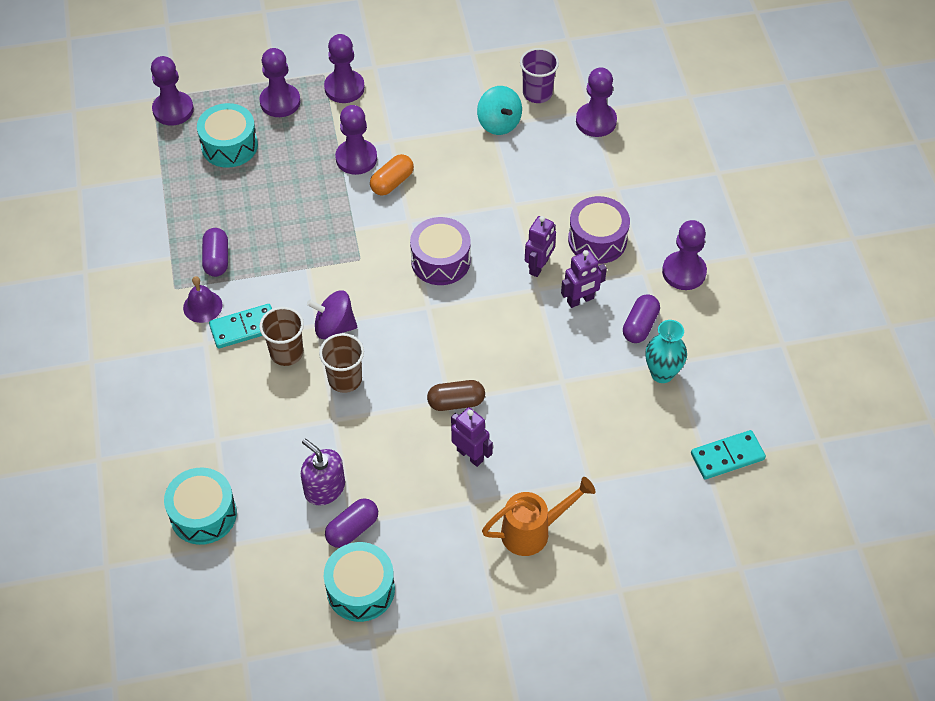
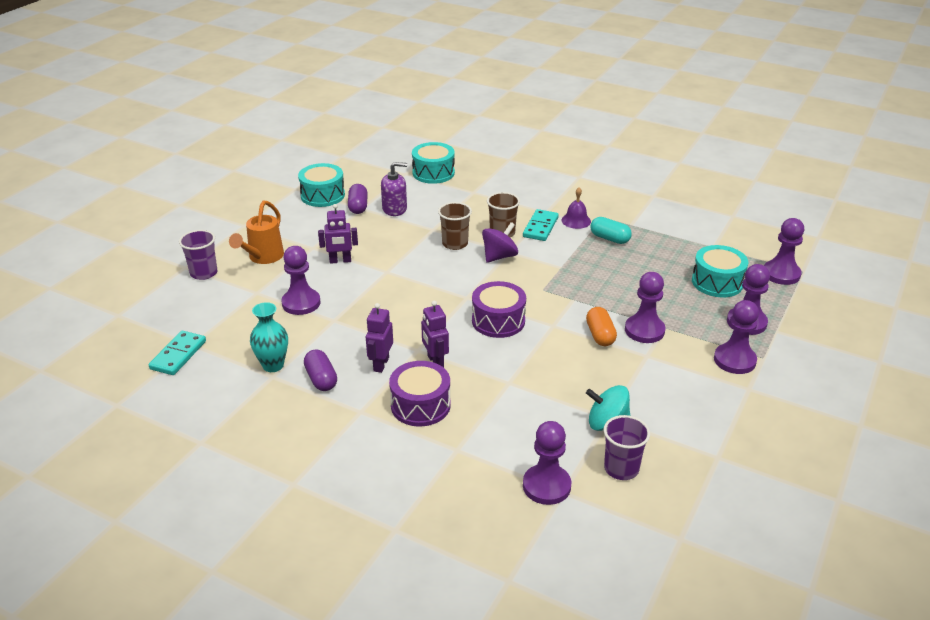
camera: 130 degrees right, 20 degrees down
purple capsule [202,228,228,277] -> turquoise capsule [590,217,632,244]
brown capsule [427,380,485,411] -> none
purple pawn [662,220,707,290] -> purple pawn moved to [281,246,320,315]
none -> purple cup [179,230,218,280]

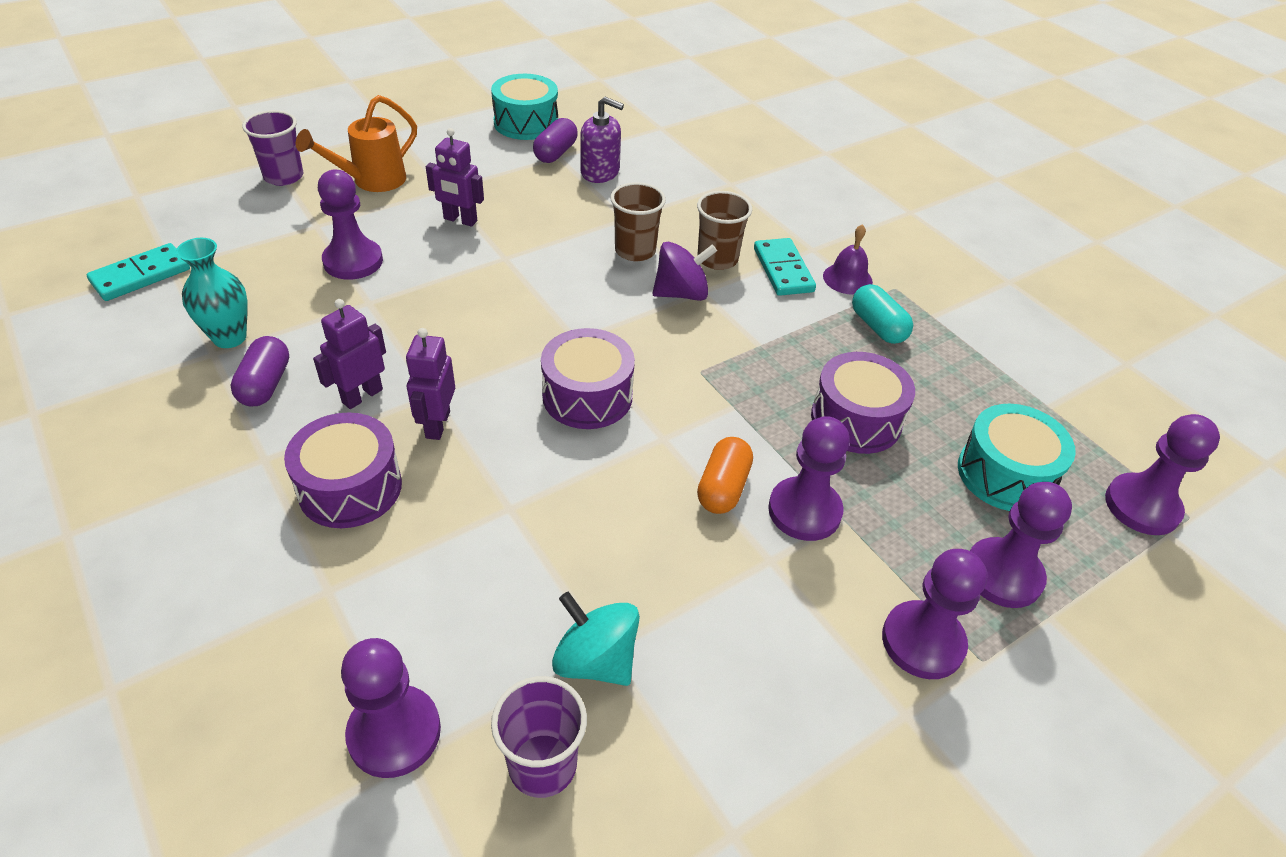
camera: 25 degrees right, 10 degrees up
turquoise drum [412,142,455,184] -> none
turquoise domino [523,209,559,241] -> turquoise domino turned 60 degrees counterclockwise [754,238,816,296]
none -> purple drum [811,352,915,454]

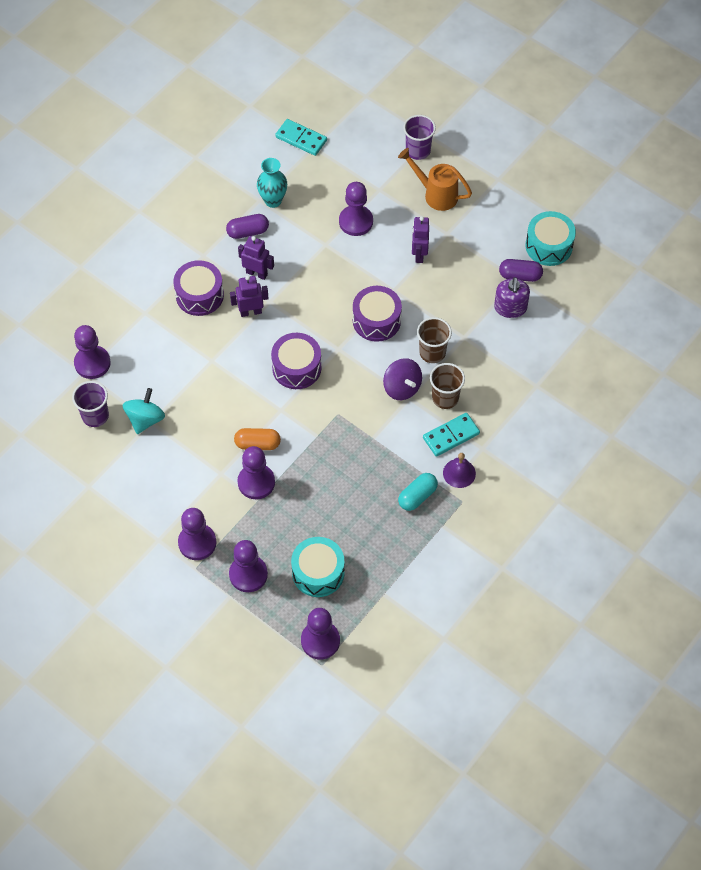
camera: 75 degrees right, 15 degrees up
purple drum [811,352,915,454] -> purple drum moved to [353,286,402,342]

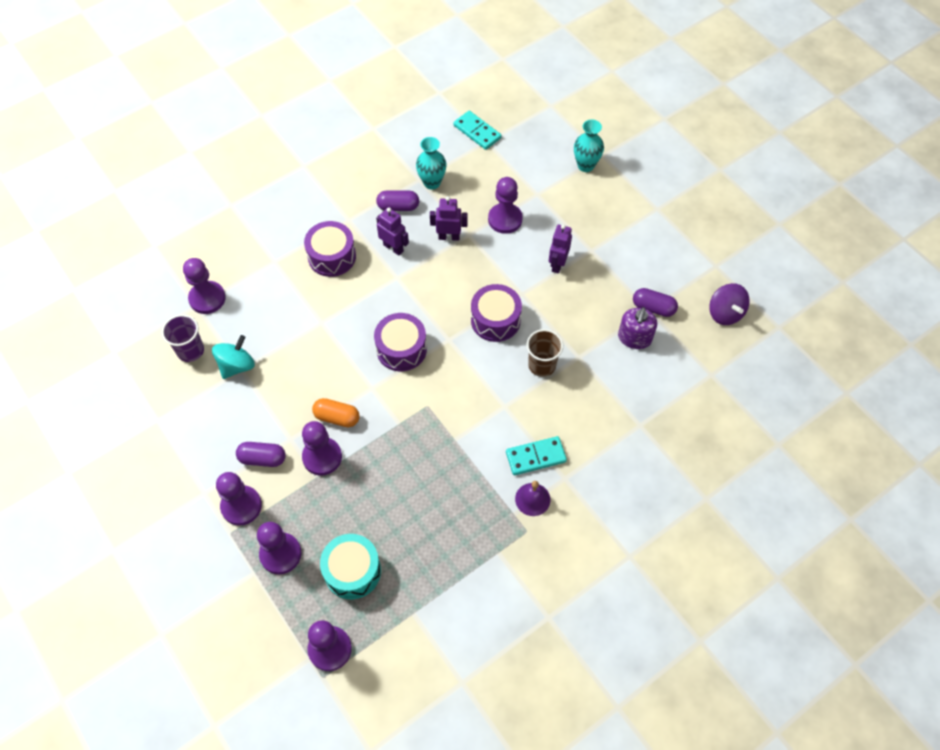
camera: 15 degrees right, 0 degrees up
purple robot [230,275,269,317] -> purple robot moved to [430,196,468,241]
purple spinning top [383,358,422,400] -> purple spinning top moved to [709,283,749,325]
orange watering can [398,148,472,211] -> none
turquoise capsule [398,473,438,511] -> none
purple cup [403,115,436,160] -> turquoise vase [574,119,604,172]
brown cup [430,363,465,409] -> none
turquoise drum [525,211,576,266] -> none
none -> purple capsule [236,442,286,467]

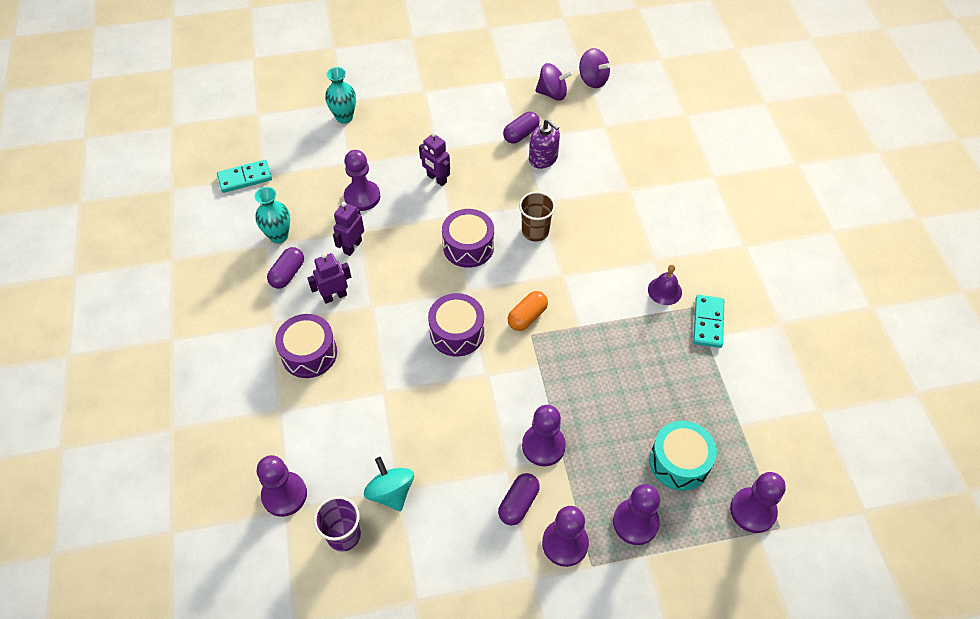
camera: 65 degrees left, 5 degrees down
orange capsule [312,398,360,427] -> orange capsule moved to [508,291,548,331]
turquoise domino [506,436,567,475] -> turquoise domino moved to [693,295,724,348]
none -> purple spinning top [579,48,611,88]

